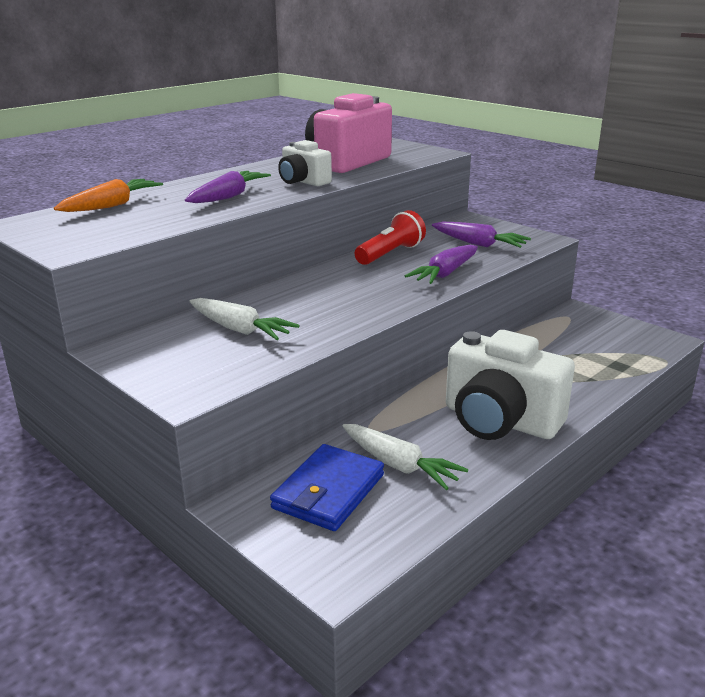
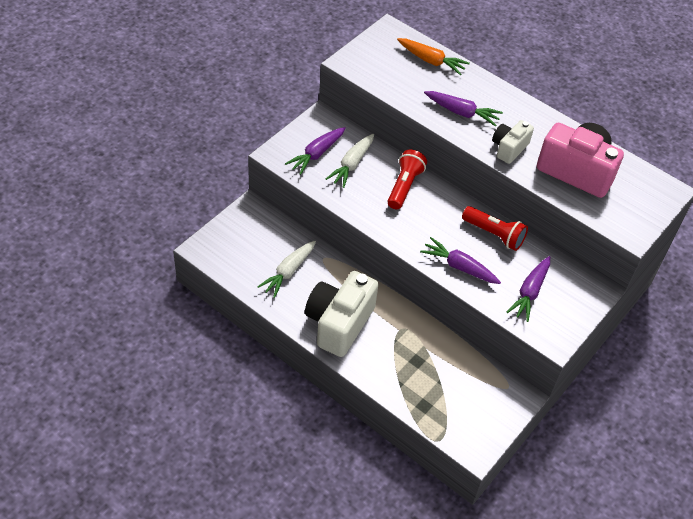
camera: 80 degrees right, 25 degrees up
blue wallet [270,444,384,531] -> none
none -> purple carrot [285,127,346,175]
none -> red flashlight [388,150,427,209]

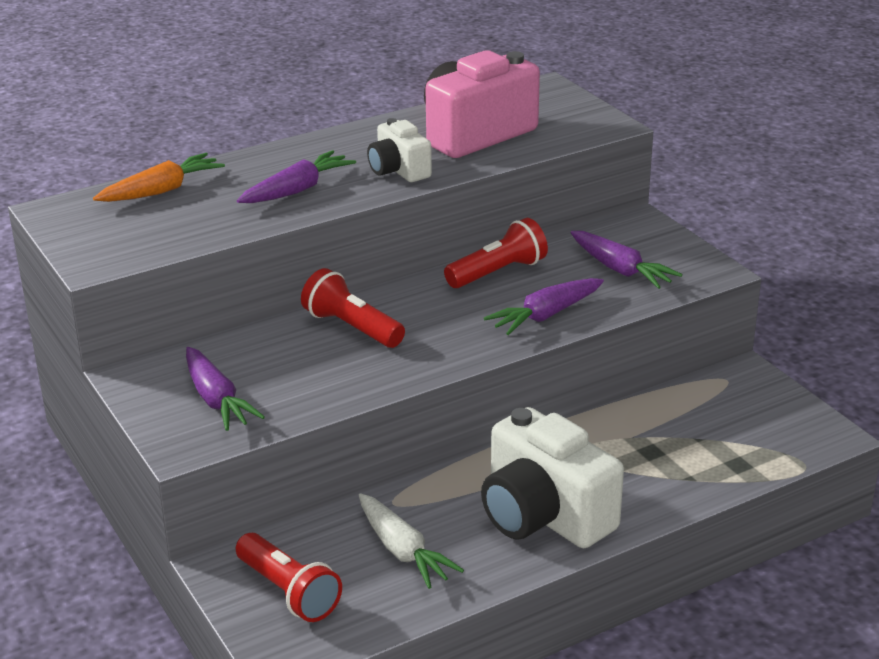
camera: 65 degrees left, 20 degrees down
white carrot [326,134,374,188] -> none
none -> red flashlight [236,533,342,622]

